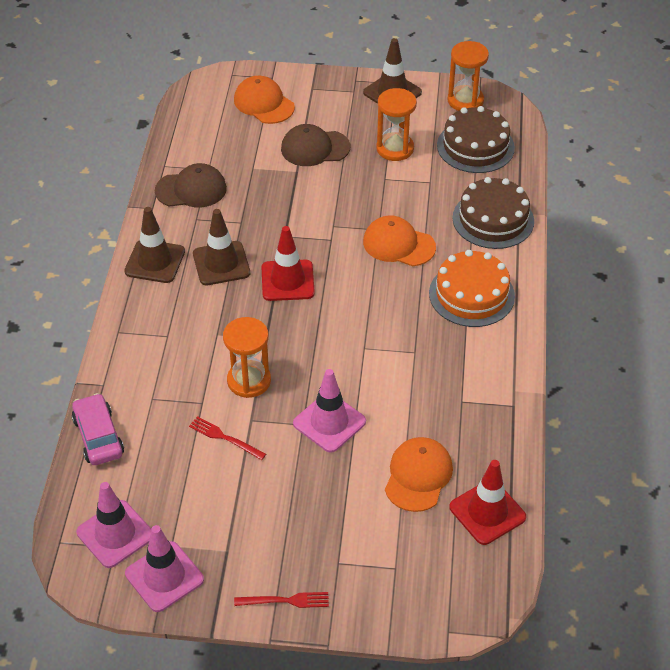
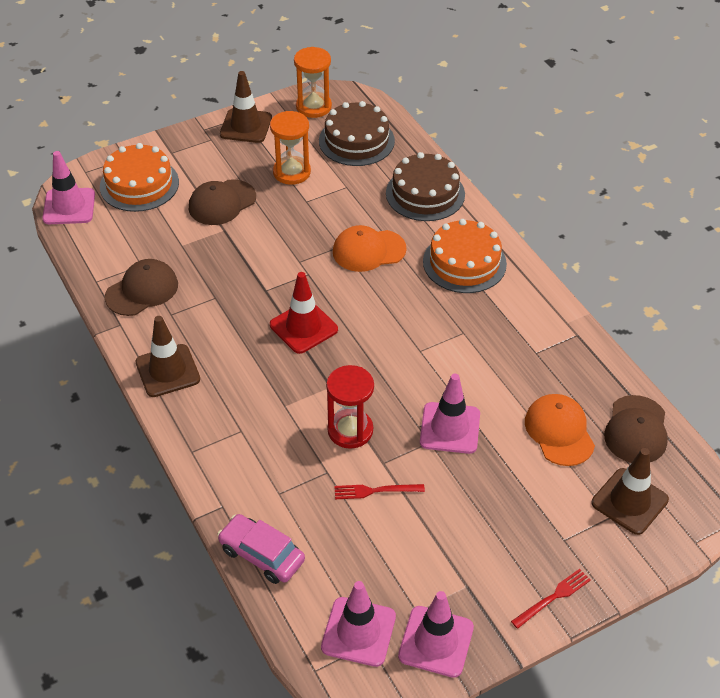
camera: 35 degrees left, 0 degrees up
brown traffic cone [193,209,250,285] -> brown traffic cone moved to [592,448,669,535]
orange hourglass [223,317,271,398] -> red hourglass [326,365,374,449]
orange cap [234,76,295,124] -> orange cake [100,143,179,212]
red traffic cone [449,460,526,545] -> brown cap [604,395,668,463]
none -> pink traffic cone [42,151,95,224]

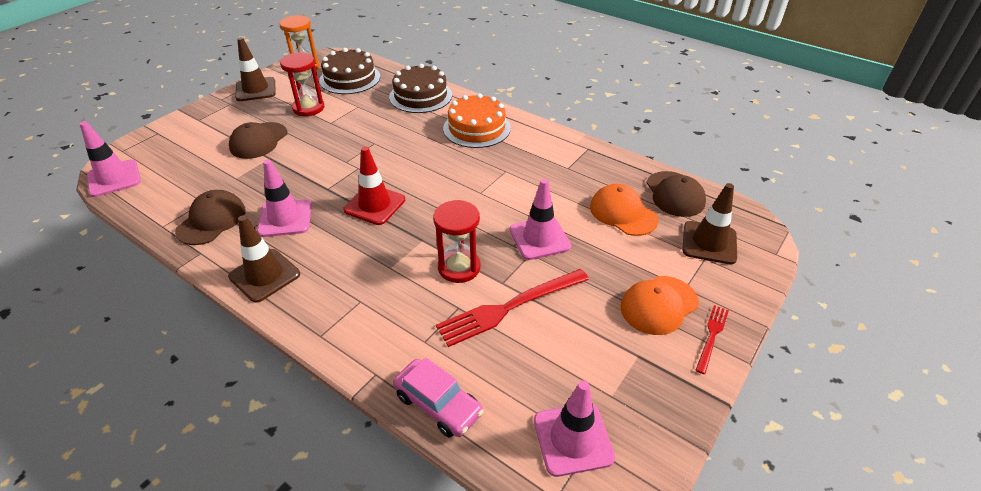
camera: 25 degrees left, 5 degrees down
orange cake [100,143,179,212] -> none
pink car [217,514,305,584] -> pink car turned 150 degrees counterclockwise [393,358,484,438]
orange hourglass [270,111,311,185] -> red hourglass [280,53,324,116]
orange cap [333,225,407,272] -> orange cap moved to [620,276,699,335]
red fork [335,484,425,499] -> red fork [436,269,589,347], size x1.92
pink traffic cone [398,591,474,678] -> pink traffic cone moved to [257,159,312,237]

